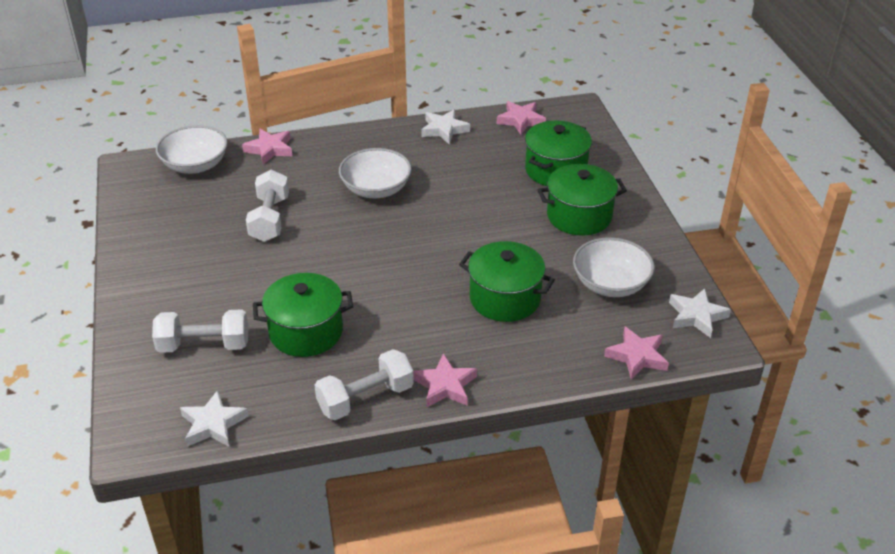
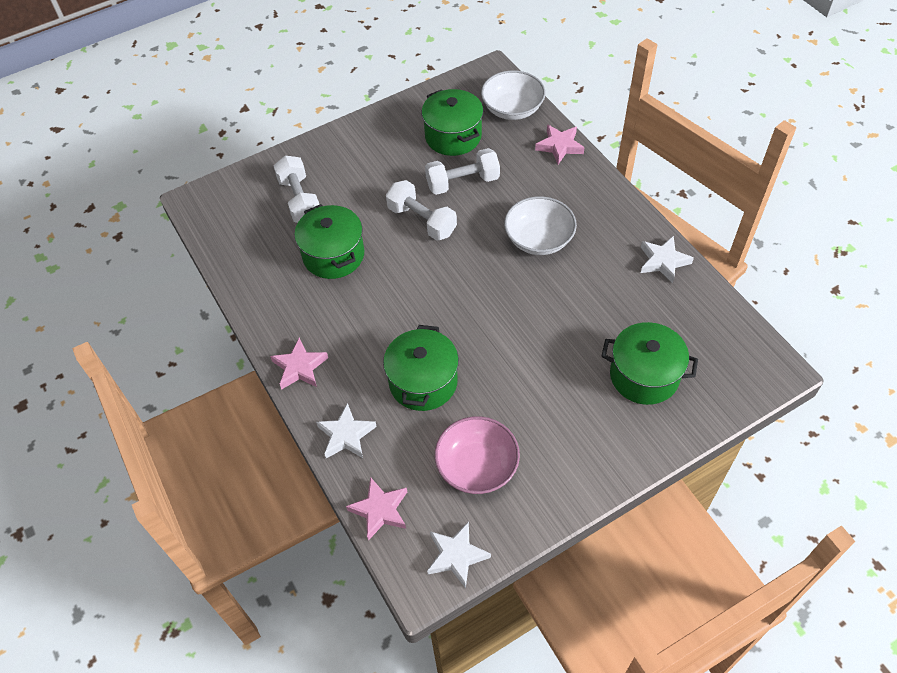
camera: 75 degrees right, 15 degrees up
white star [180,390,249,447] -> white star moved to [316,403,377,458]
white dumbbell [314,349,414,420] -> white dumbbell moved to [386,180,457,241]
pink star [497,101,546,135] -> none
green pot [538,164,627,236] -> green pot moved to [422,89,483,156]
white bowl [573,237,655,297] -> pink bowl [435,416,520,494]

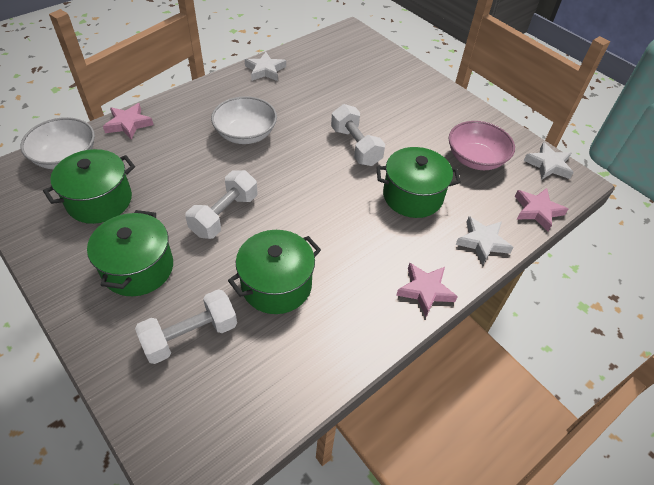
camera: 105 degrees left, 5 degrees down
white dumbbell [425,148,500,195] -> white dumbbell moved to [331,104,385,166]
green pot [601,322,698,405] -> green pot moved to [87,210,173,296]

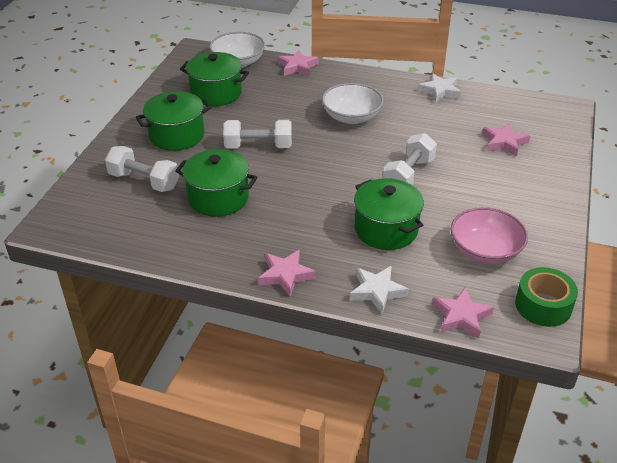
camera: 60 degrees right, 10 degrees down
white star [523,142,574,180] -> green tape [515,267,578,327]
none -> pink star [482,123,530,157]

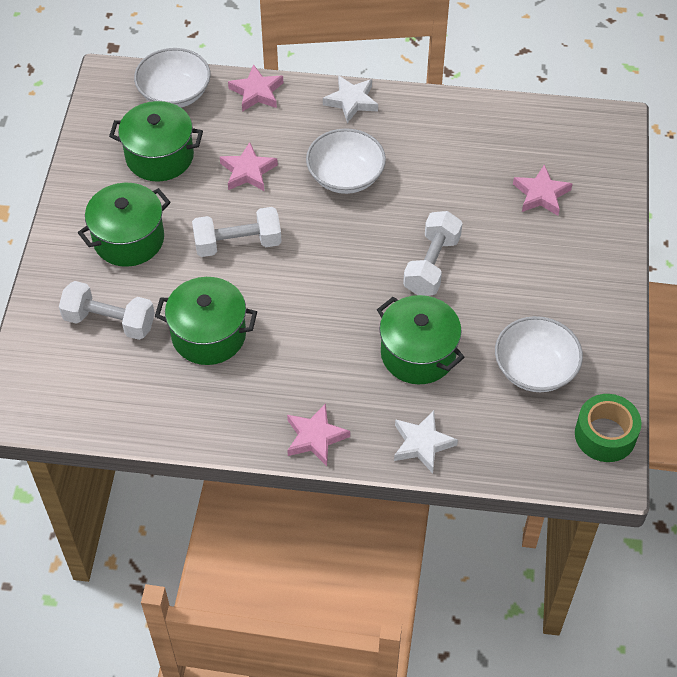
camera: 10 degrees left, 15 degrees up
white star [418,73,461,103] -> white star moved to [323,75,378,123]
pink star [433,287,494,339] -> pink star moved to [220,142,278,191]
pink bowl [451,207,528,264] -> white bowl [495,316,583,392]

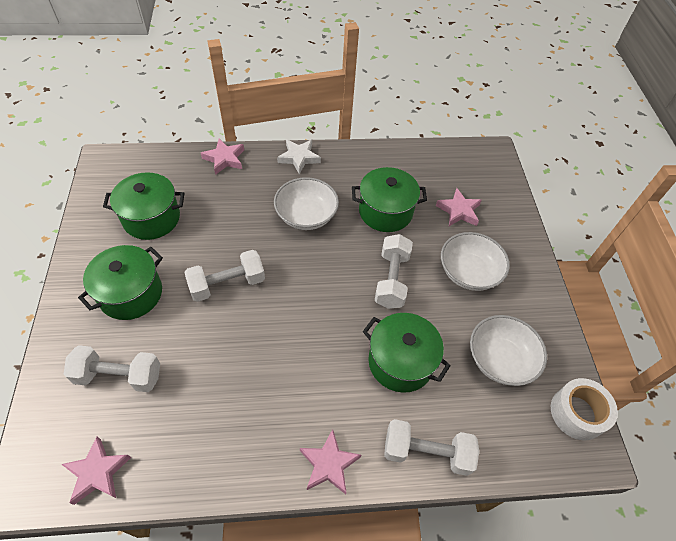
camera: 15 degrees left, 0 degrees up
white bowl [134,48,211,107] -> white bowl moved to [441,232,510,291]
green pot [155,277,257,365] -> green pot moved to [352,167,427,232]
pink star [220,142,278,191] -> pink star moved to [61,437,131,505]
white star [394,411,458,473] -> white dumbbell [384,419,479,476]
green tape [575,394,641,462] -> white tape [551,378,618,440]

